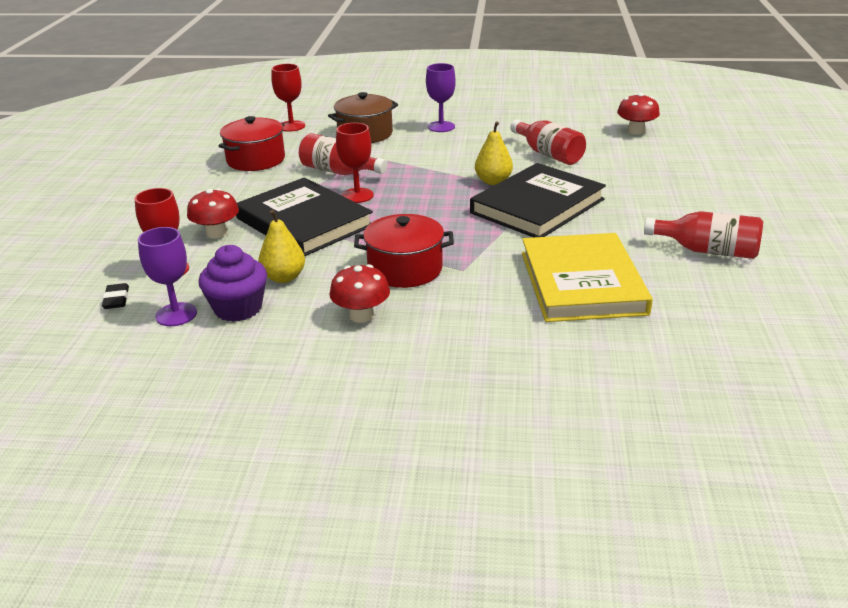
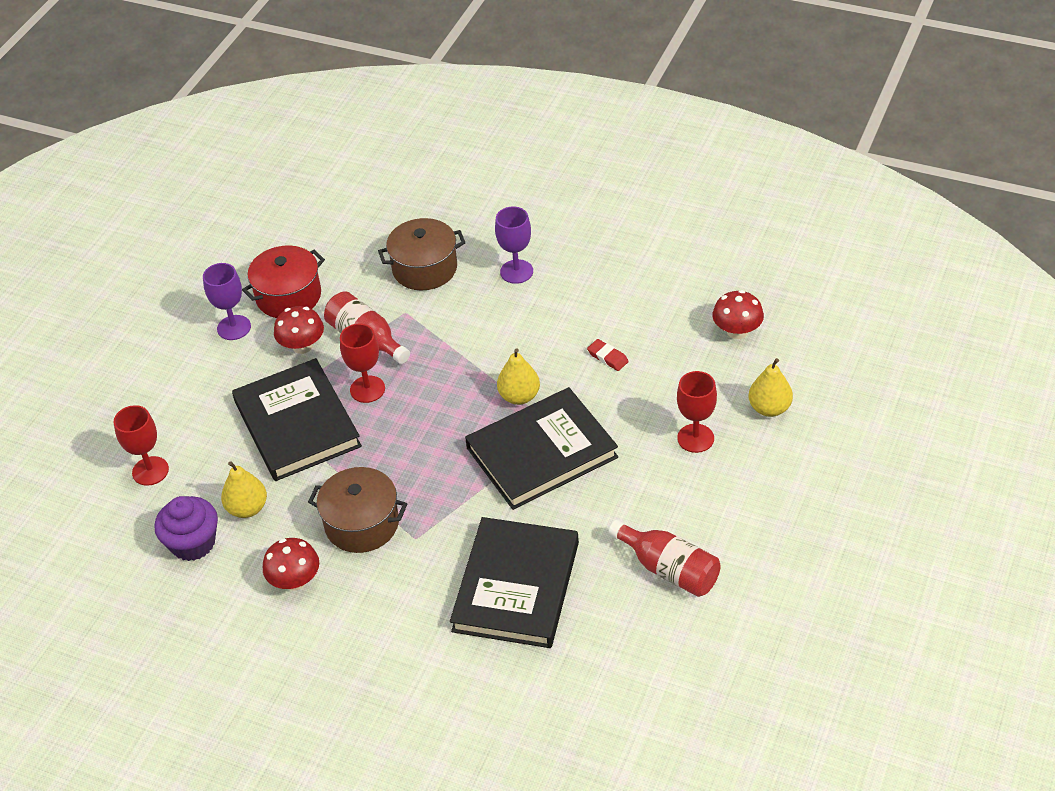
camera: 20 degrees right, 15 degrees up
black eraser [102,283,129,309] -> none
purple goblet [138,227,197,326] -> purple goblet moved to [203,263,251,340]
red mushroom [187,188,239,238] -> red mushroom moved to [274,306,324,354]
red goblet [271,64,305,132] -> red goblet moved to [677,371,717,453]
red pot [354,214,454,288] -> brown pot [308,467,407,553]
red bottle [510,119,586,165] -> red eraser [587,339,629,371]
yellow book [522,233,653,322] -> black book [450,517,579,648]
none -> yellow pear [748,358,793,417]

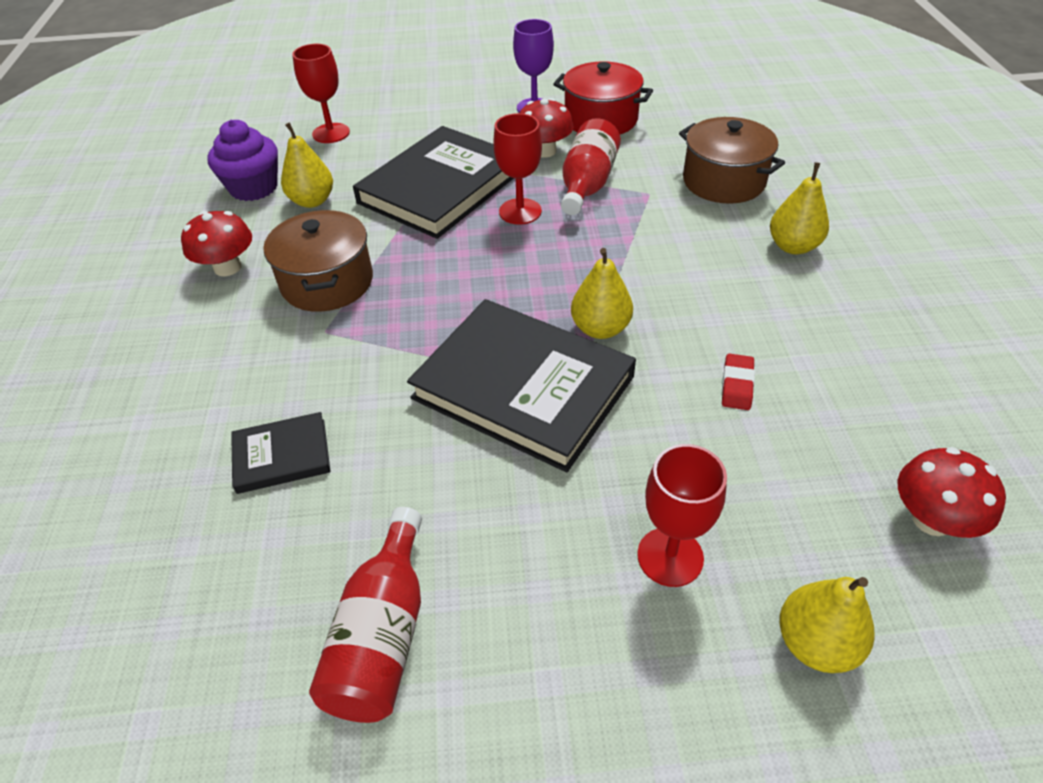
camera: 60 degrees right, 0 degrees up
black book [450,517,579,648] -> black book [231,412,331,494], size x0.47
purple goblet [495,207,533,284] -> yellow pear [770,162,829,254]

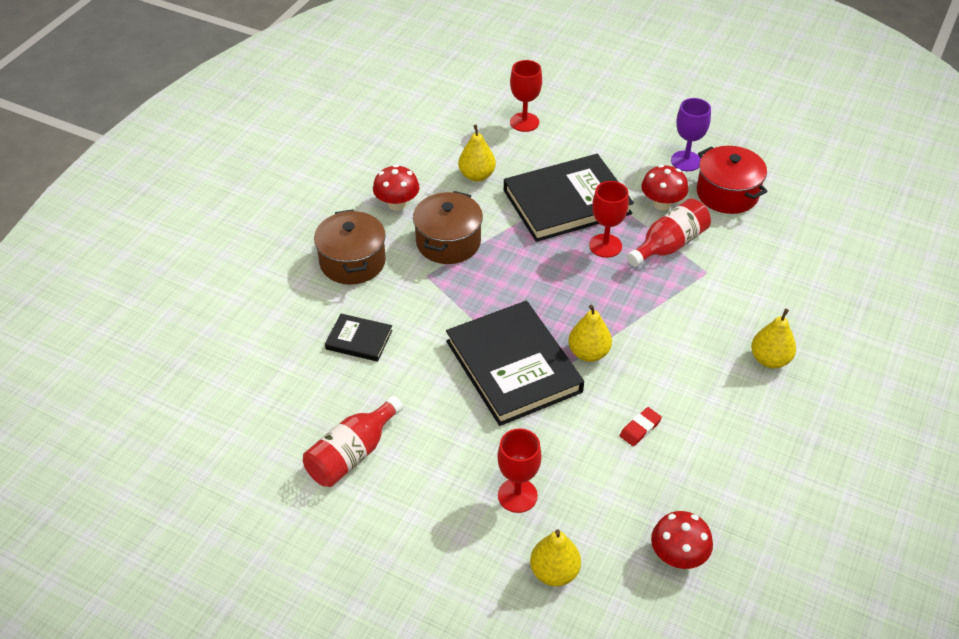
camera: 30 degrees right, 0 degrees up
purple cupcake [207,120,278,201] -> none
brown pot [679,117,785,204] -> brown pot moved to [314,209,386,285]

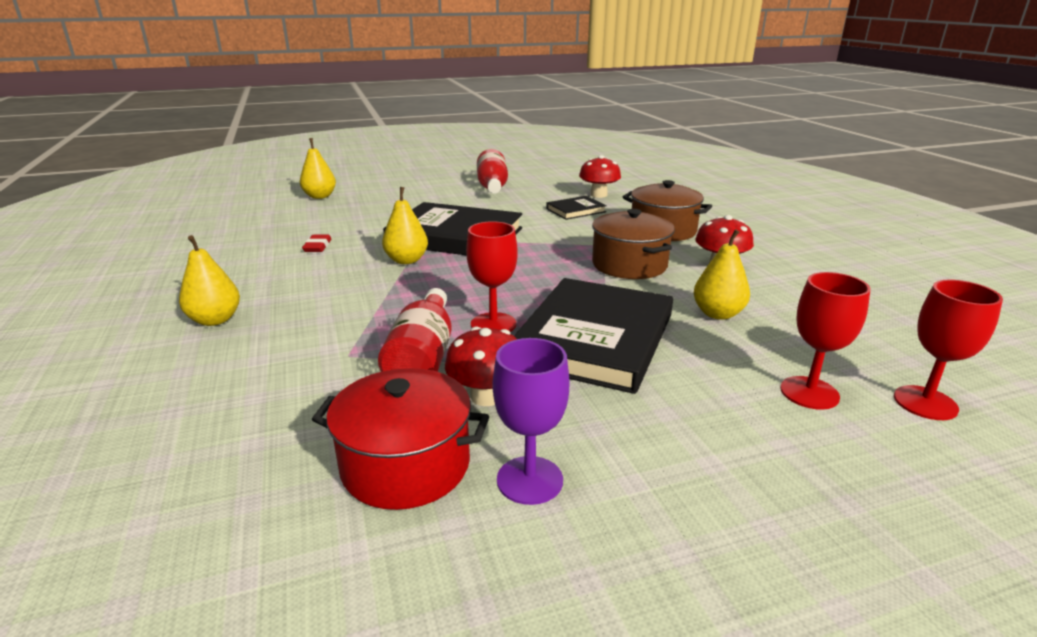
camera: 135 degrees right, 20 degrees down
red goblet [497,428,542,513] -> red goblet moved to [894,280,1003,420]
red mushroom [651,511,713,569] -> red mushroom moved to [579,155,621,198]

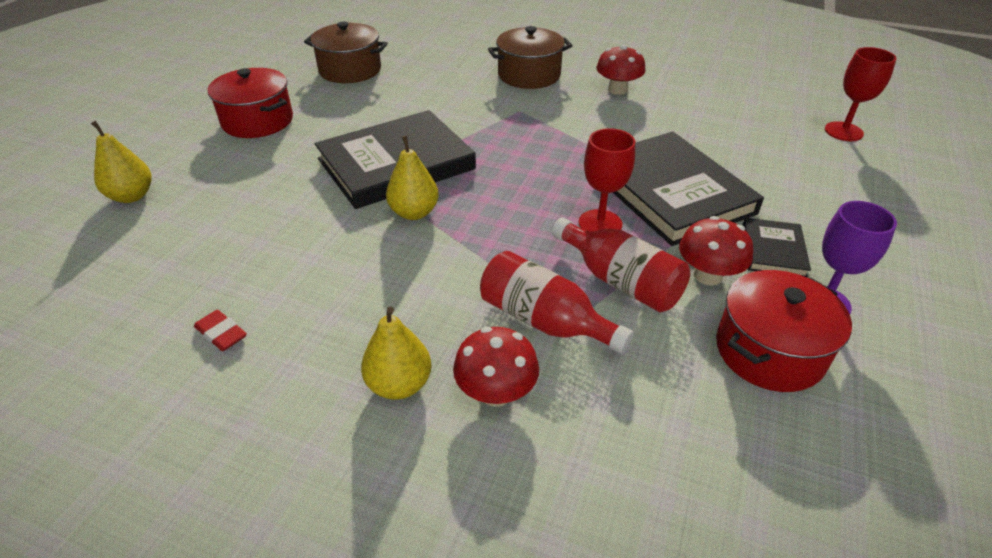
camera: 50 degrees left, 15 degrees up
red eraser [302,235,332,252] -> red eraser moved to [194,310,247,351]
red bottle [477,149,508,194] -> red bottle moved to [480,251,633,354]
black book [546,196,607,220] -> black book moved to [742,218,811,278]
red mushroom [579,155,621,198] -> red mushroom moved to [453,327,539,407]
brown pot [592,209,675,279] -> brown pot moved to [304,21,388,83]
yellow pear [694,229,750,320] -> none
red goblet [780,272,871,410] -> none
none -> red pot [207,68,293,138]

